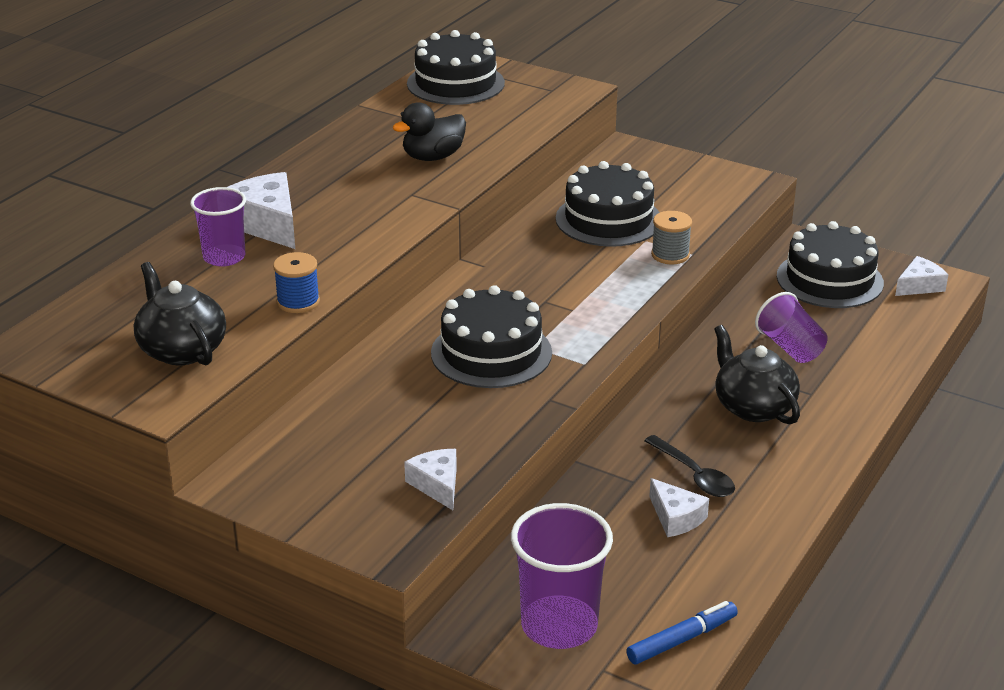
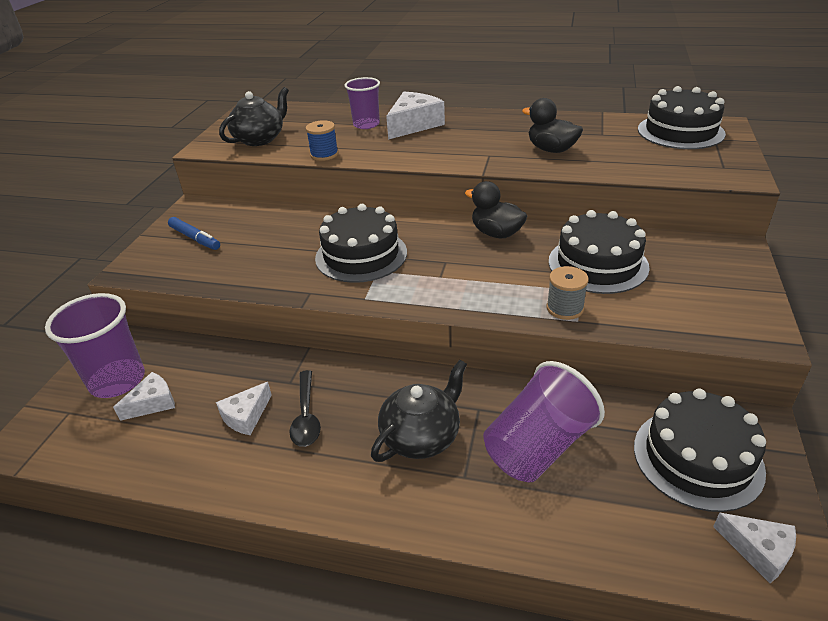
camera: 75 degrees right, 5 degrees up
white cheese [404,449,457,510] -> white cheese moved to [113,372,175,421]
blue marker [626,601,738,664] -> blue marker moved to [168,217,220,250]
black spoon [644,435,735,497] -> black spoon turned 45 degrees counterclockwise [290,370,321,447]
purple cup [755,292,828,363] -> purple cup [483,361,605,483], size x1.52
none -> black duck [465,181,527,238]

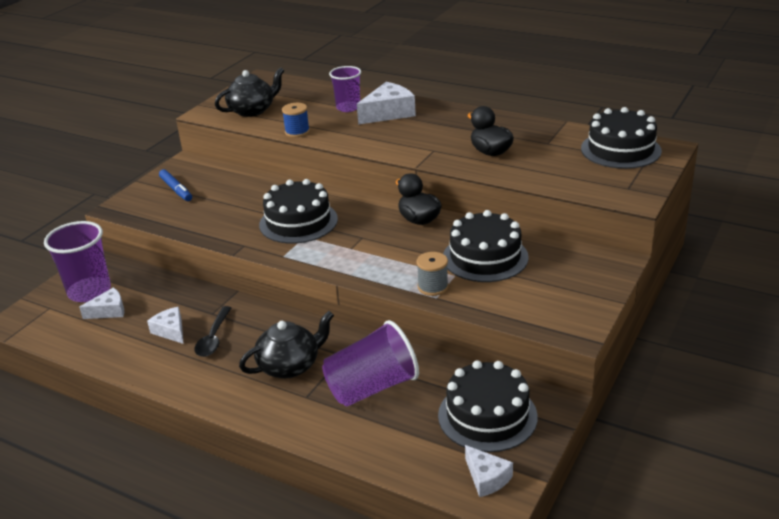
camera: 15 degrees right, 5 degrees down
white cheese [216,382,272,435] -> white cheese turned 90 degrees clockwise [147,307,184,344]

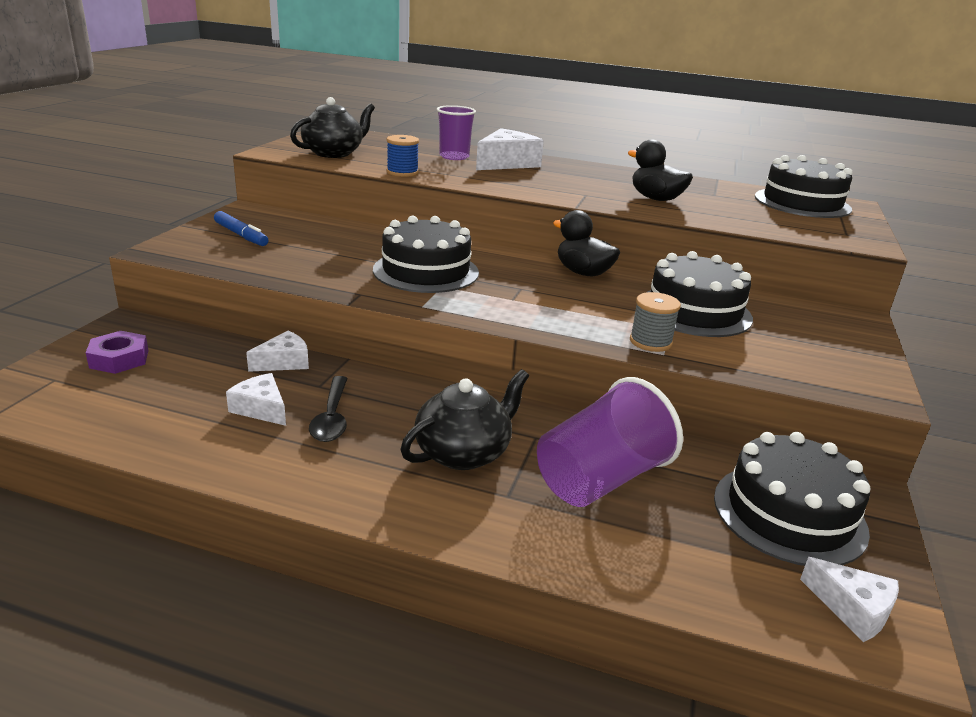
camera: 15 degrees left, 5 degrees down
purple cup [44,221,111,302] -> purple nut [86,331,149,374]
white cheese [79,287,124,319] -> white cheese moved to [246,331,309,372]

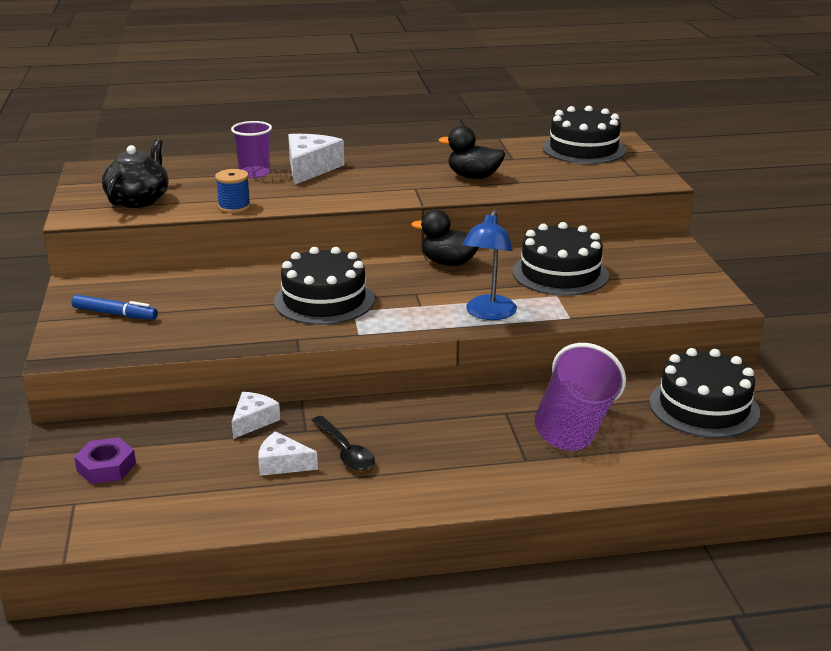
camera: 25 degrees left, 0 degrees up
black teapot [401,369,529,470] -> none
grey spool [630,292,681,352] -> none
white cheese [800,557,899,642] -> none
none -> blue lamp [463,210,517,320]

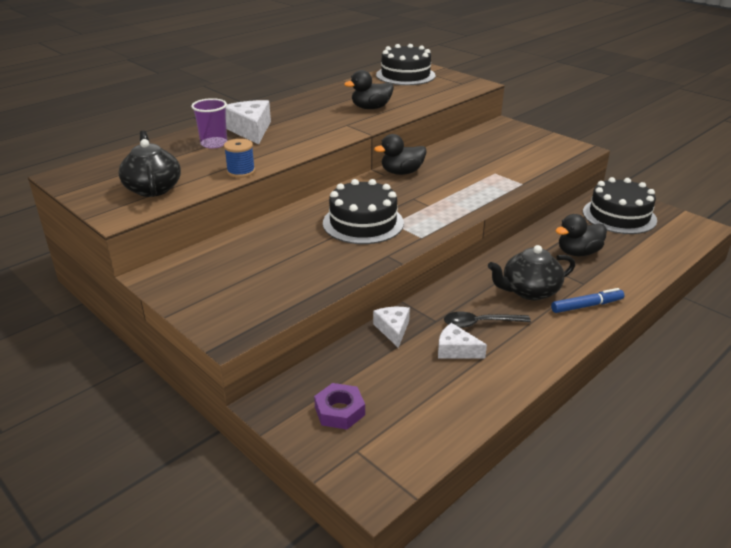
camera: 35 degrees left, 5 degrees up
blue marker [71,295,158,320] -> blue marker moved to [551,288,624,313]
white cheese [258,431,318,476] -> white cheese turned 45 degrees clockwise [438,323,487,359]
black spoon [312,416,375,470] -> black spoon turned 150 degrees clockwise [444,312,531,328]
blue lamp [463,210,517,320] -> none
black cake [512,222,609,296] -> none
purple cup [535,343,626,451] -> black duck [555,214,607,256]
none -> black teapot [488,245,575,300]

